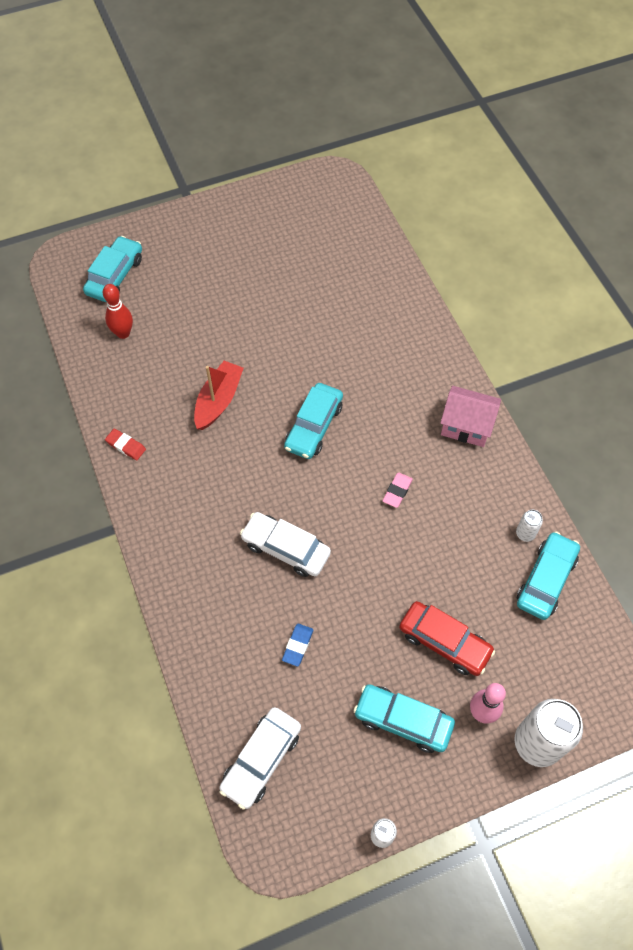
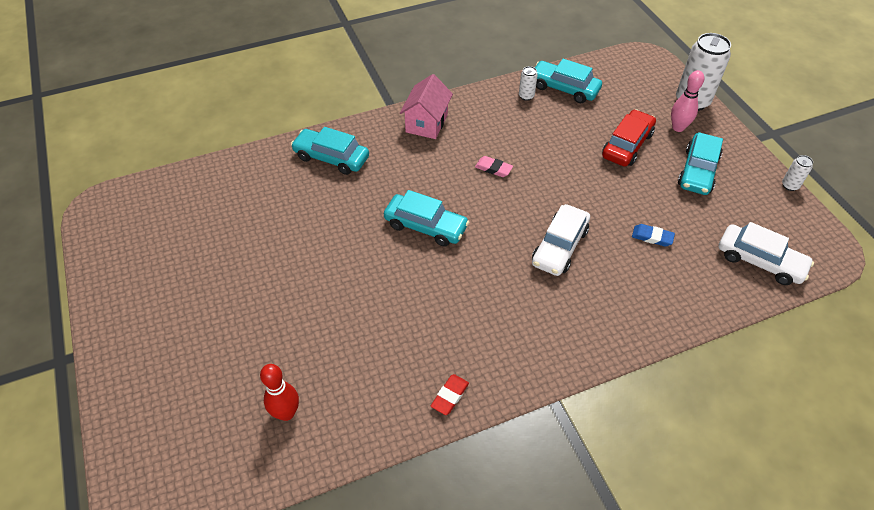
camera: 90 degrees left, 10 degrees down
turquoise car [83,236,142,302] -> turquoise car moved to [291,127,369,175]
red boat [194,361,244,430] -> none

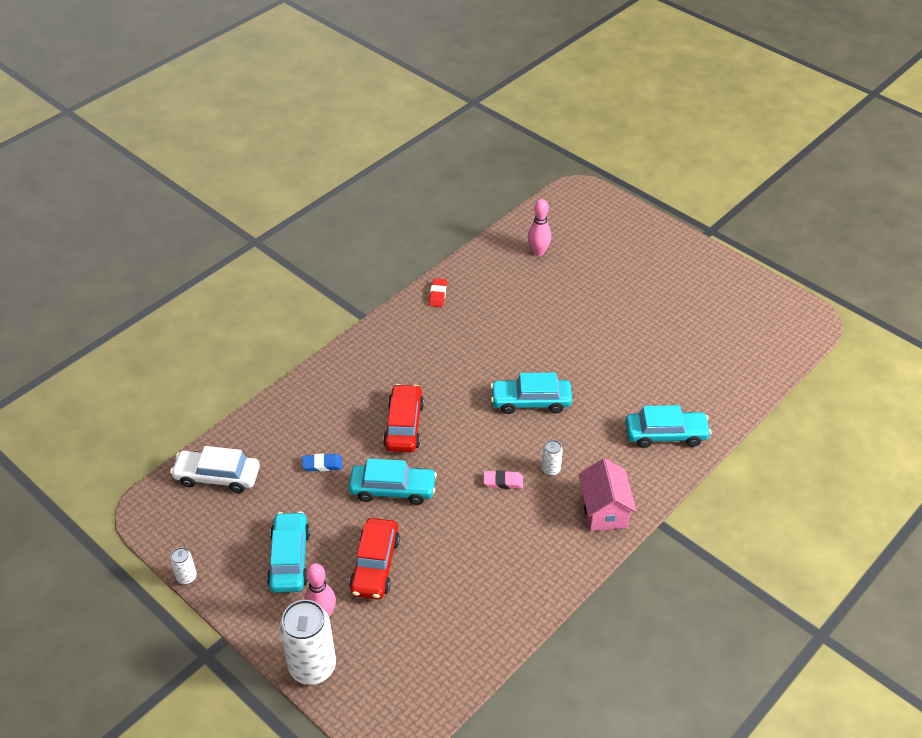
camera: 155 degrees right, 5 degrees down
red bowling pin [260,364,299,421] -> pink bowling pin [528,199,551,256]
white can [519,66,538,101] -> white can moved to [542,440,563,476]
white car [532,204,590,276] -> red car [383,384,424,452]
turquoise car [535,59,602,103] -> turquoise car moved to [349,459,437,505]

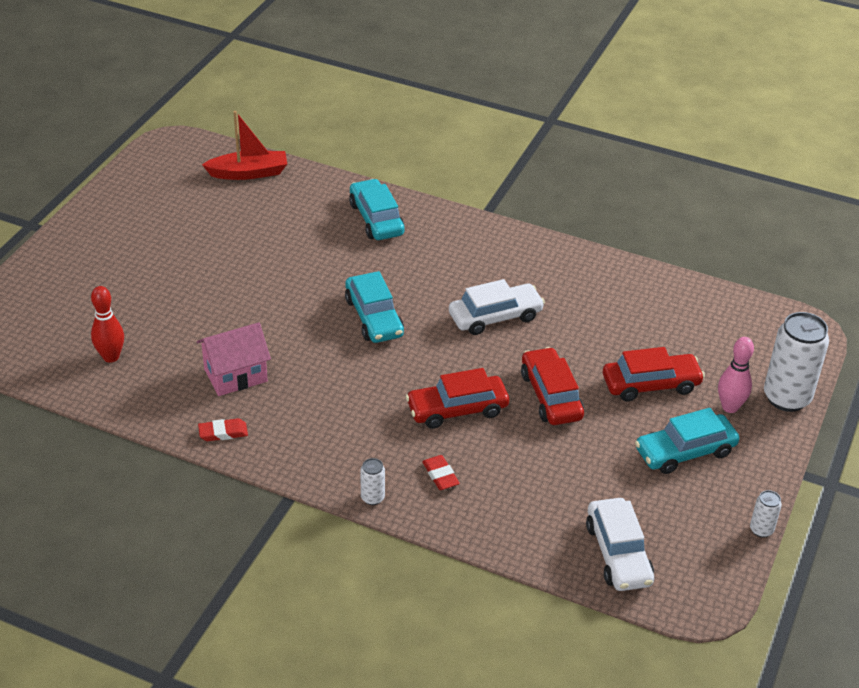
camera: 110 degrees left, 5 degrees down
blue eraser [302,454,342,471] -> none
turquoise car [349,459,437,505] -> red car [521,347,584,425]
pink eraser [483,470,523,489] -> white car [449,279,545,335]
pink bowling pin [528,199,551,256] -> red bowling pin [91,286,124,363]
white can [542,440,563,476] -> white can moved to [360,458,385,505]
pink house [578,458,636,531] -> pink house moved to [197,322,271,396]
none -> red boat [202,111,287,180]
none -> red eraser [422,455,460,490]

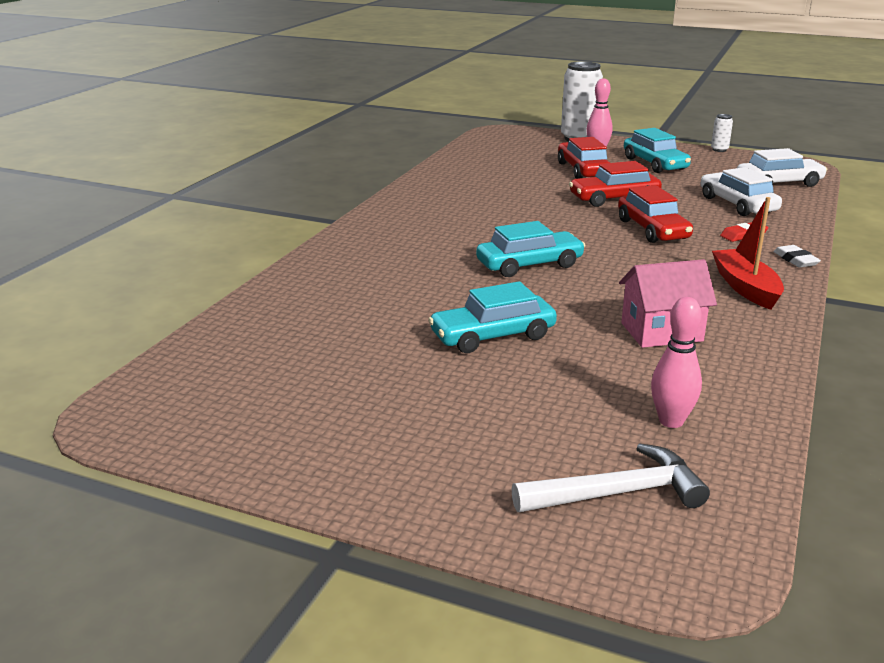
camera: 90 degrees left, 15 degrees down
red bowling pin [91,286,124,363] -> pink bowling pin [651,297,702,428]
pink house [197,322,271,396] -> pink house turned 75 degrees counterclockwise [619,259,717,348]
red eraser [198,418,248,441] -> none
red boat [202,111,287,180] -> red boat moved to [712,197,784,310]
turquoise car [349,179,405,240] -> turquoise car moved to [428,281,557,353]
white can [360,458,385,505] -> white eraser [773,245,821,268]
white car [449,279,545,335] -> white car moved to [701,167,782,216]
none -> white hammer [512,443,710,512]

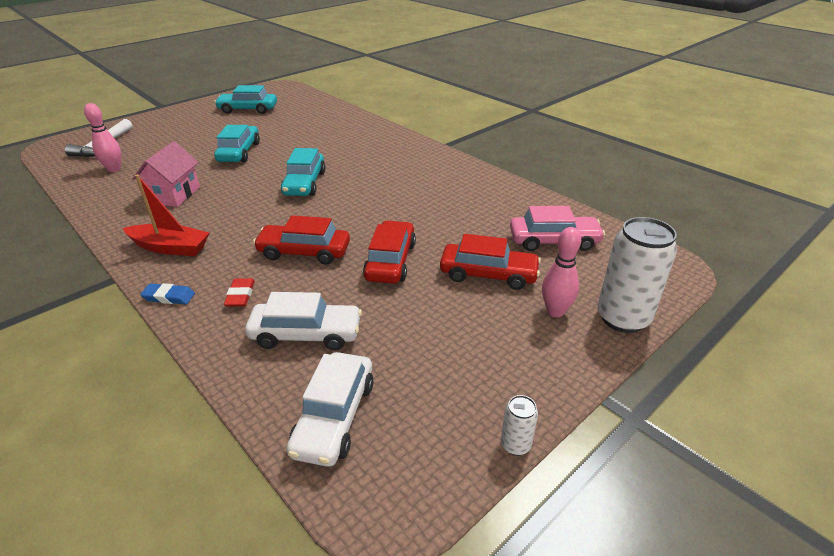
camera: 115 degrees right, 10 degrees up
turquoise car [624,128,691,173] -> turquoise car moved to [214,85,277,114]
white eraser [773,245,821,268] -> blue eraser [140,283,195,304]
none -> pink car [510,206,605,251]

